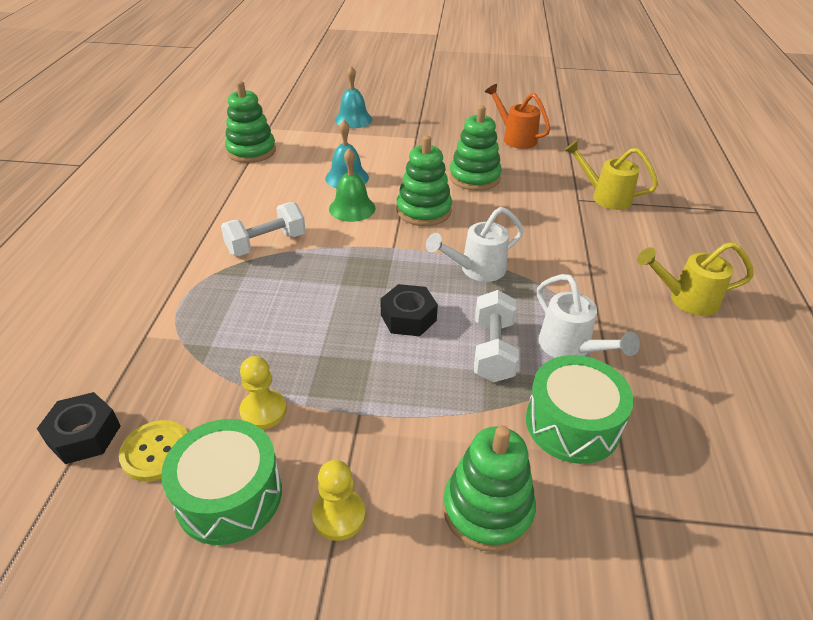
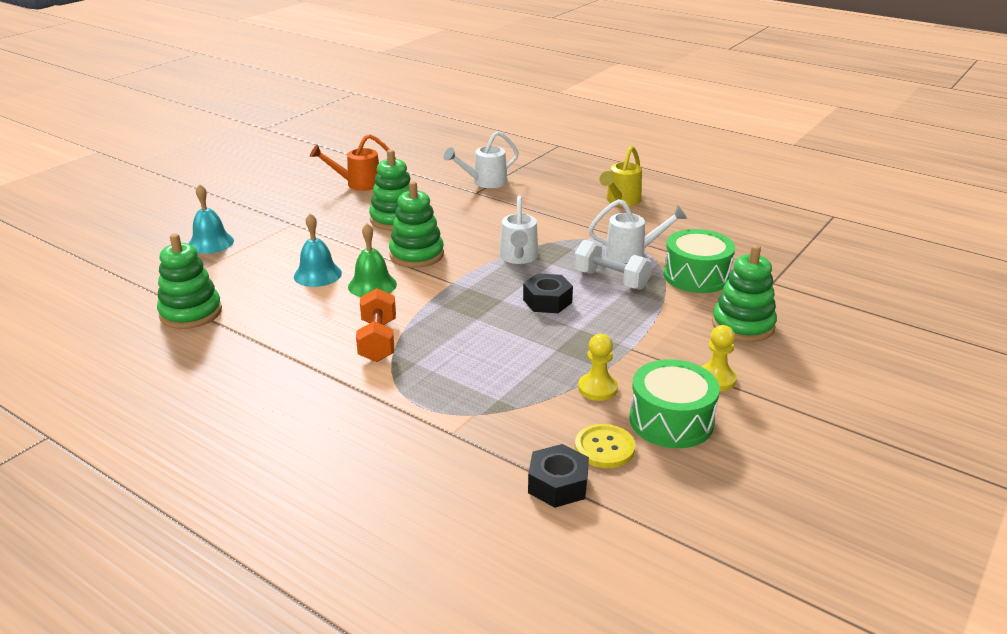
camera: 60 degrees left, 10 degrees down
white dumbbell [221,202,306,256] -> orange dumbbell [356,288,396,362]
yellow watering can [564,140,658,210] -> white watering can [443,131,519,188]

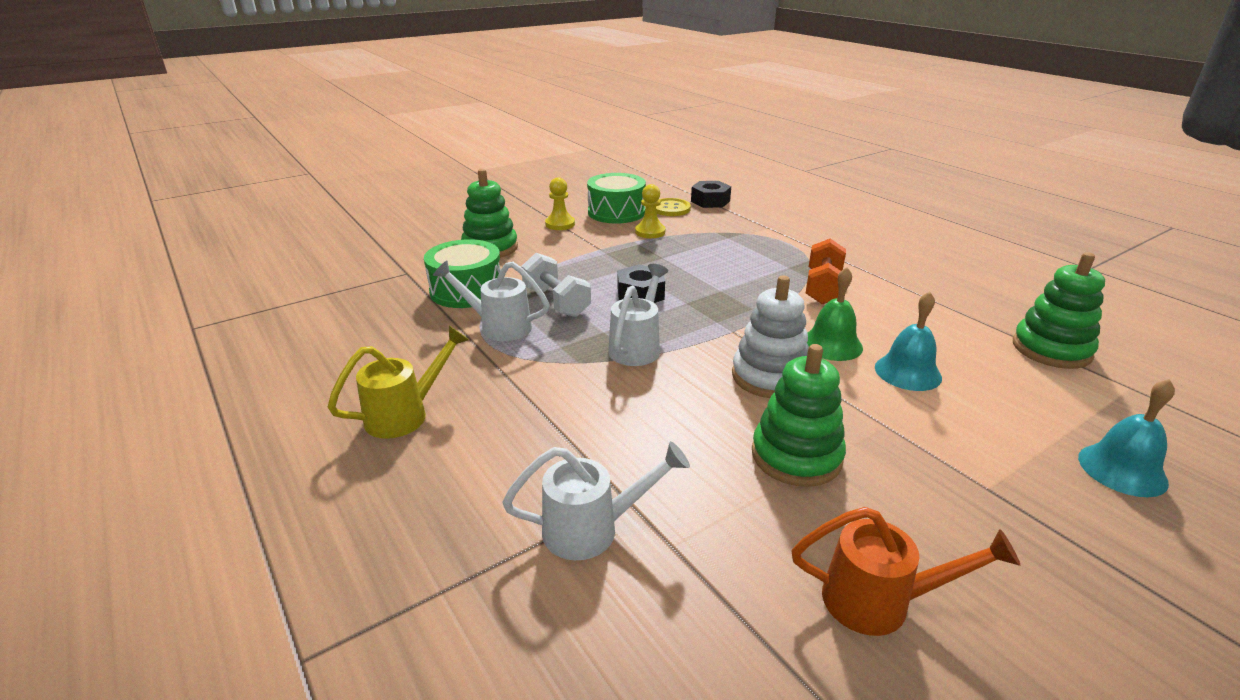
camera: 160 degrees left, 0 degrees up
green stacking toy [389,181,444,268] -> white stacking toy [732,275,809,398]

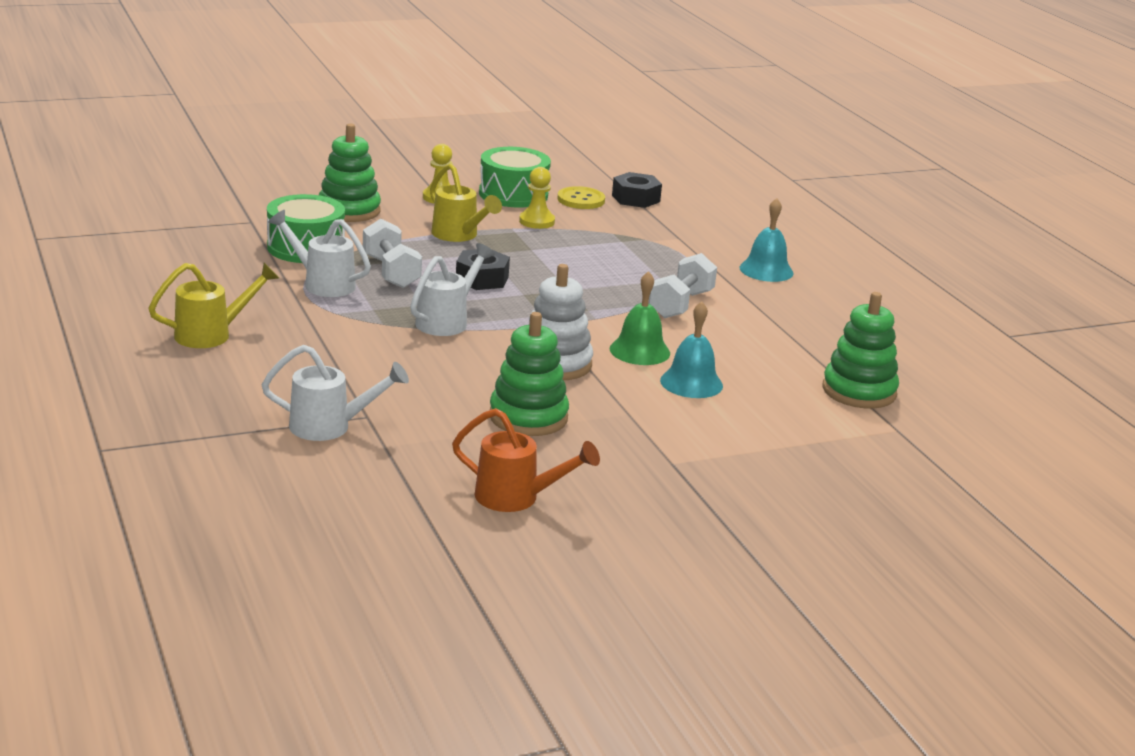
camera: 10 degrees right, 5 degrees down
orange dumbbell [806,238,846,304] -> white dumbbell [649,253,717,318]
turquoise bell [1078,379,1175,497] -> turquoise bell moved to [740,198,794,282]
none -> yellow watering can [430,163,502,242]

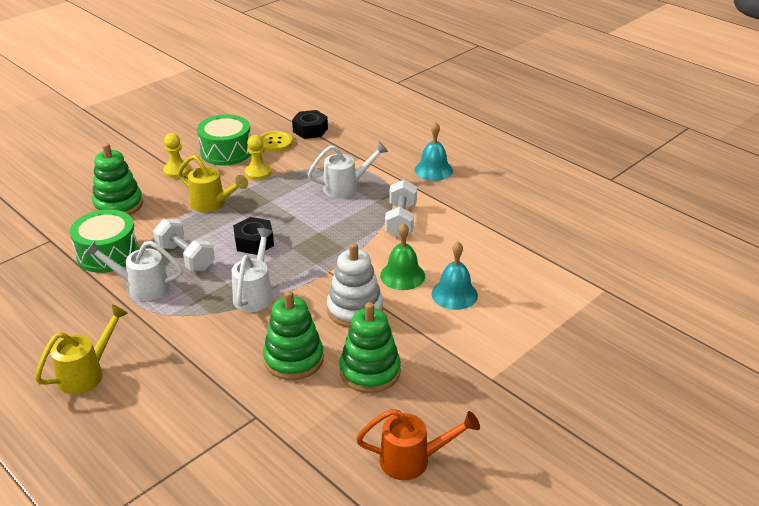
camera: 20 degrees left, 10 degrees up
white watering can [262,345,409,441] -> white watering can moved to [308,142,388,198]
green stacking toy [823,292,899,409] -> green stacking toy moved to [263,290,324,380]

